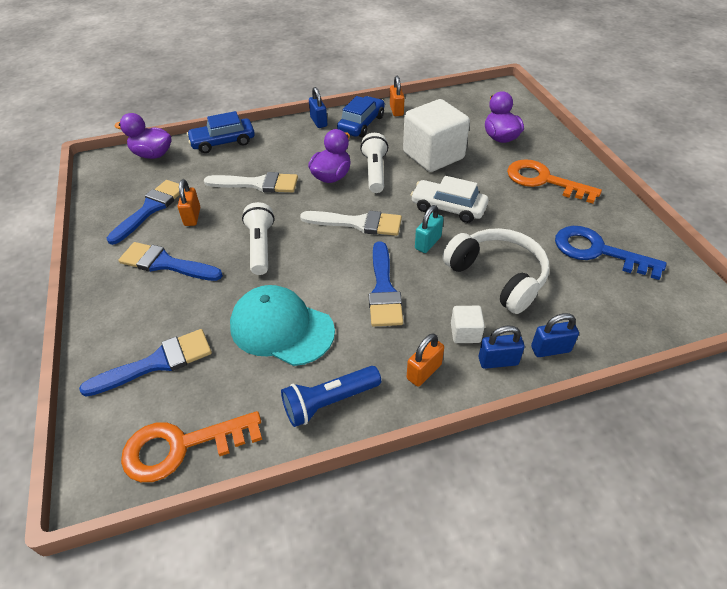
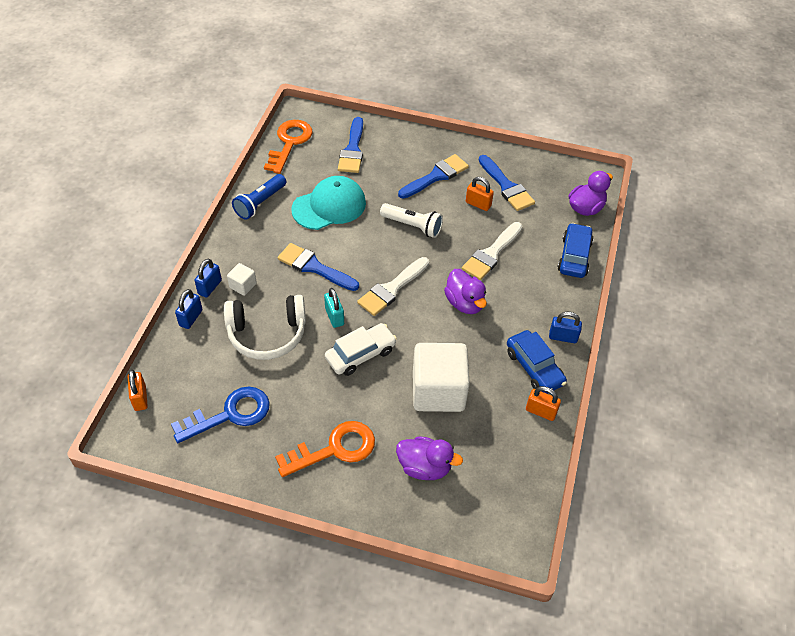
camera: 120 degrees right, 5 degrees up
blue flashlight [281,366,381,427] -> blue flashlight turned 150 degrees counterclockwise [232,174,286,220]
white flashlight [360,133,388,193] -> none
orange padlock [407,333,444,387] -> orange padlock moved to [128,369,148,411]

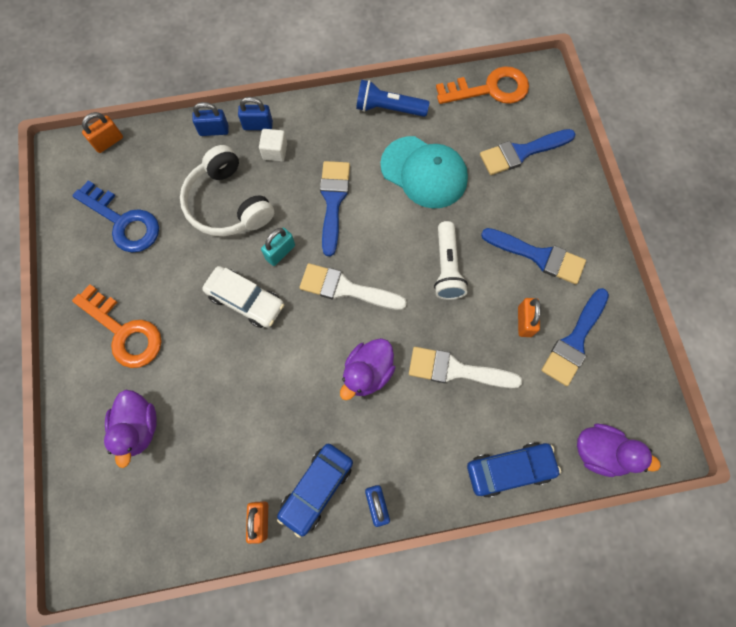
camera: 65 degrees right, 20 degrees up
white cube [413,343,470,412] -> none

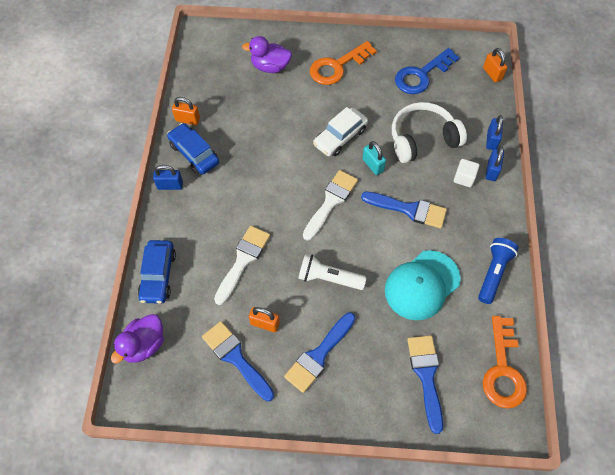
camera: 105 degrees right, 10 degrees down
purple duck [340,338,395,400] -> none

